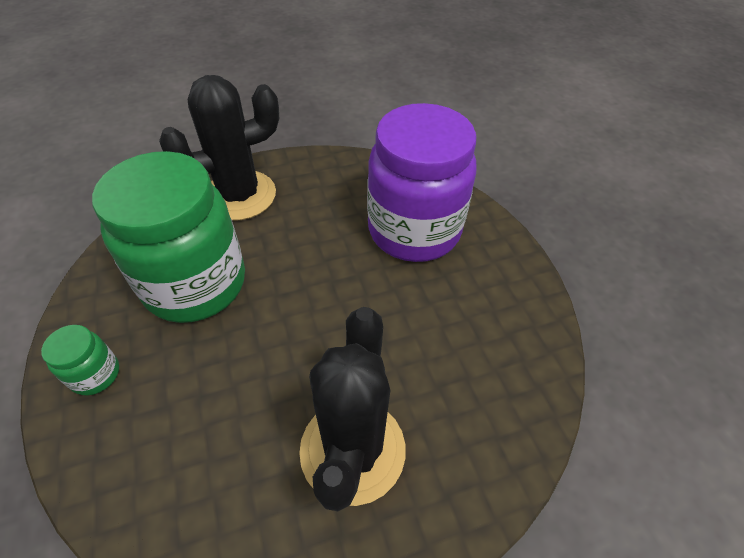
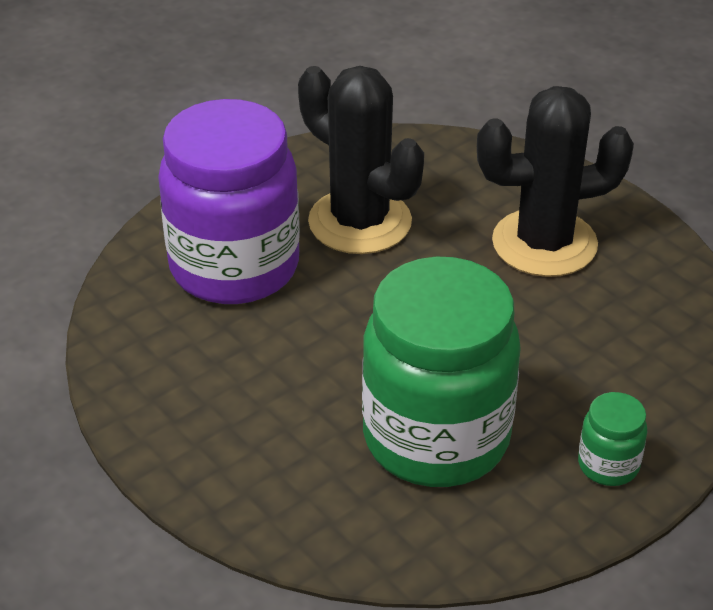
camera: 110 degrees left, 10 degrees down
black cactus [159,75,279,221] -> black cactus moved to [298,66,424,254]

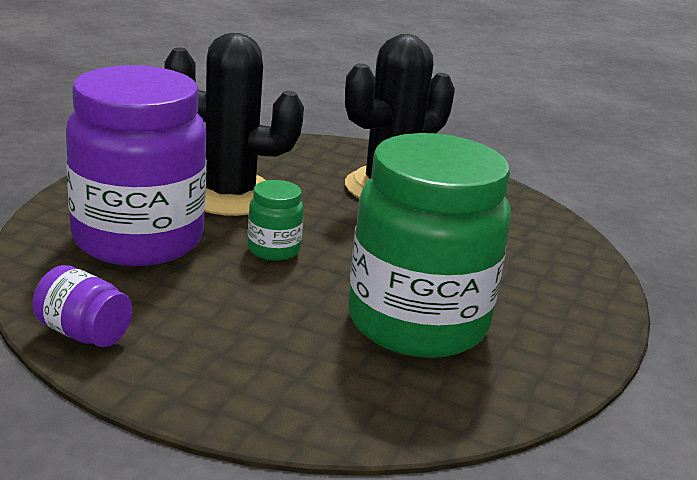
camera: 30 degrees left, 15 degrees down
green jar [578,392,647,486] -> green jar moved to [248,180,304,261]
none -> purple jar [32,265,132,347]

